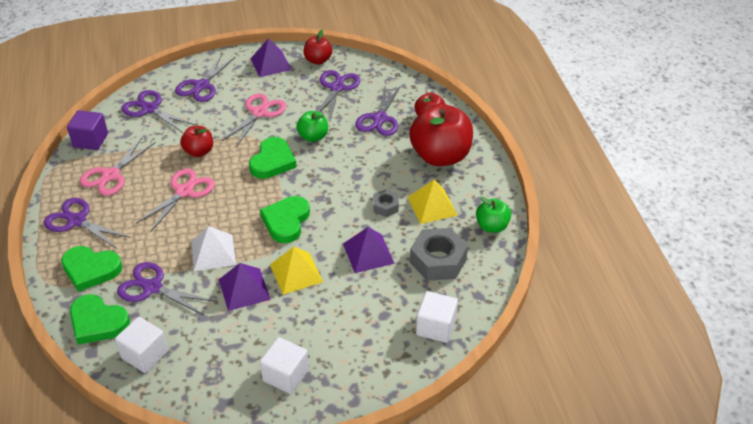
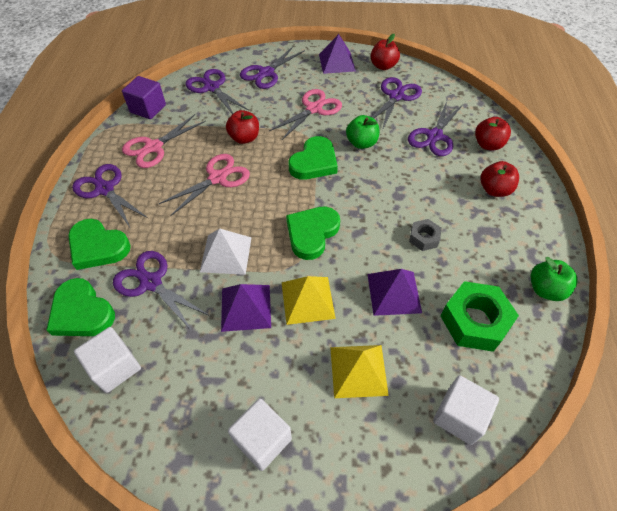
camera: 15 degrees right, 10 degrees up
yellow pyramid [408,180,458,224] -> yellow pyramid moved to [330,345,389,398]
red apple [409,104,473,166] -> red apple [481,161,519,197], size x0.51
grey nut [410,228,468,281] -> green nut [441,281,519,352]

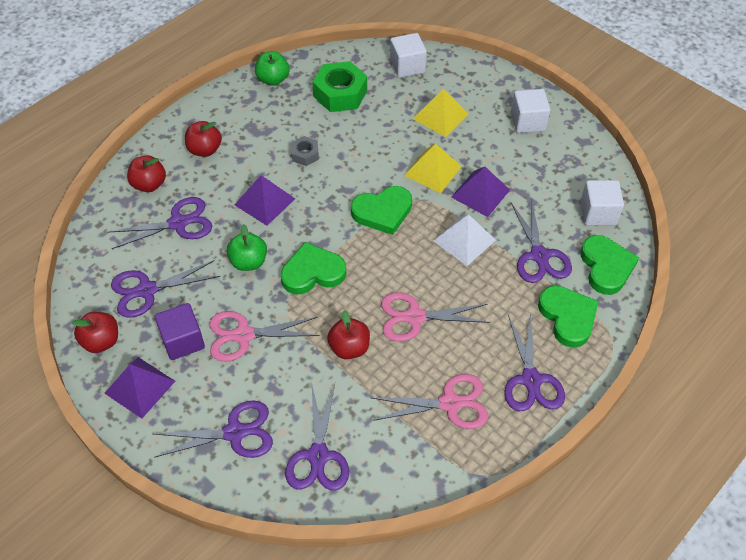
camera: 140 degrees left, 0 degrees up
purple cube [122,76,166,119] -> purple cube moved to [155,303,205,360]
purple pyramid [368,269,422,316] -> purple pyramid moved to [234,175,295,226]

